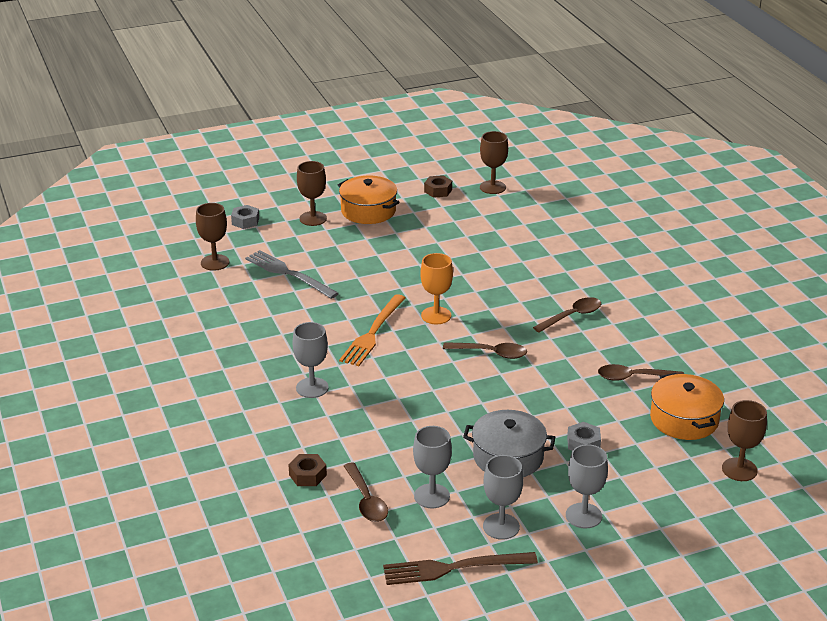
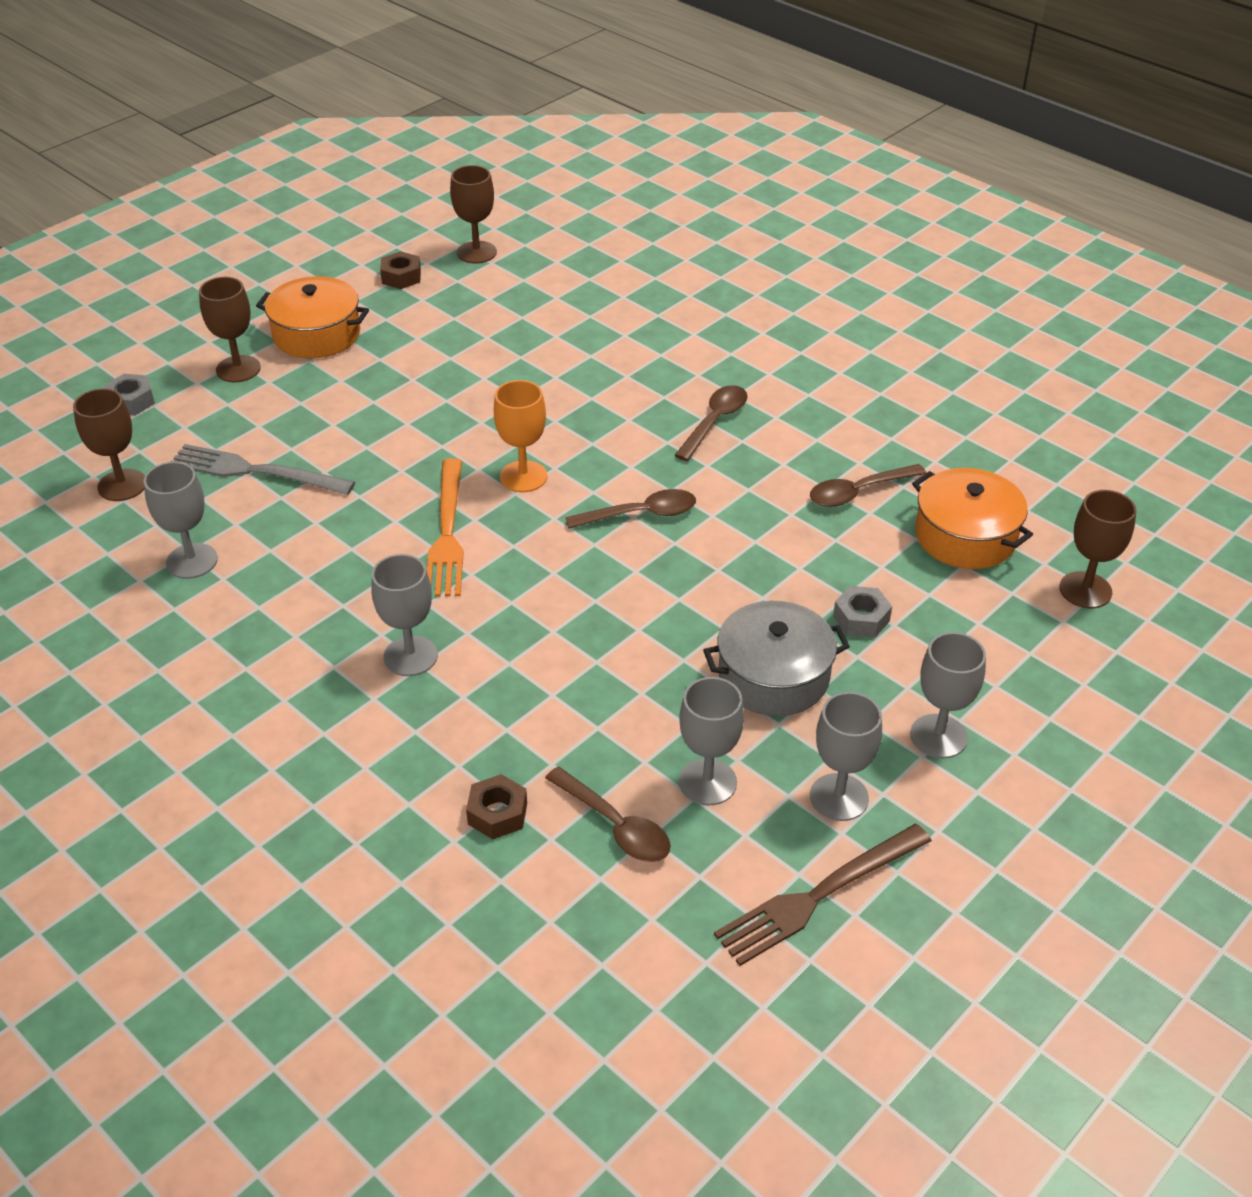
camera: 25 degrees left, 10 degrees up
none -> grey goblet [144,462,218,579]

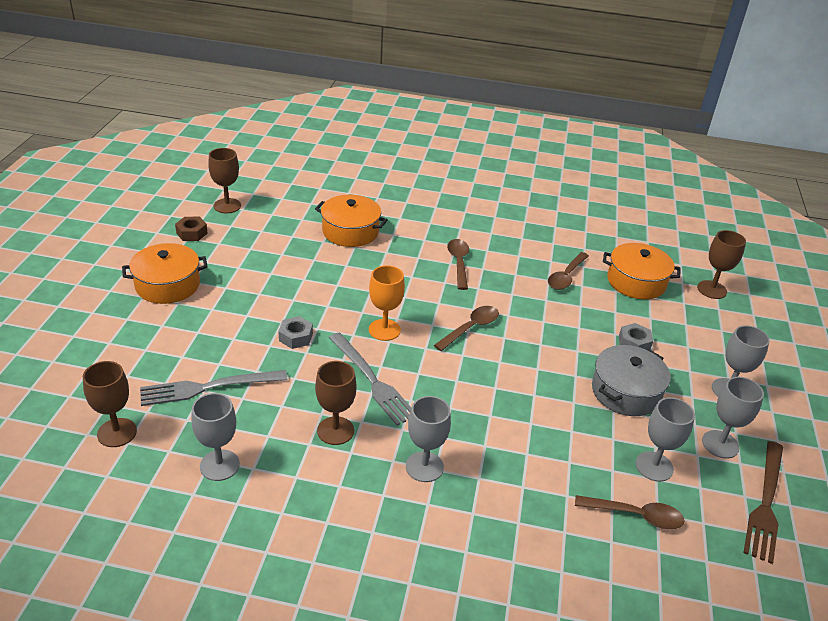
camera: 35 degrees left, 5 degrees down
grey nut [105,374,155,415] -> grey nut moved to [278,316,313,349]
brown goblet [199,277,261,382] -> brown goblet moved to [315,361,357,445]
orange fork [427,458,464,597] -> grey fork [329,332,411,426]
brown nut [466,774,527,839] -> none
none -> orange pot [315,195,387,247]

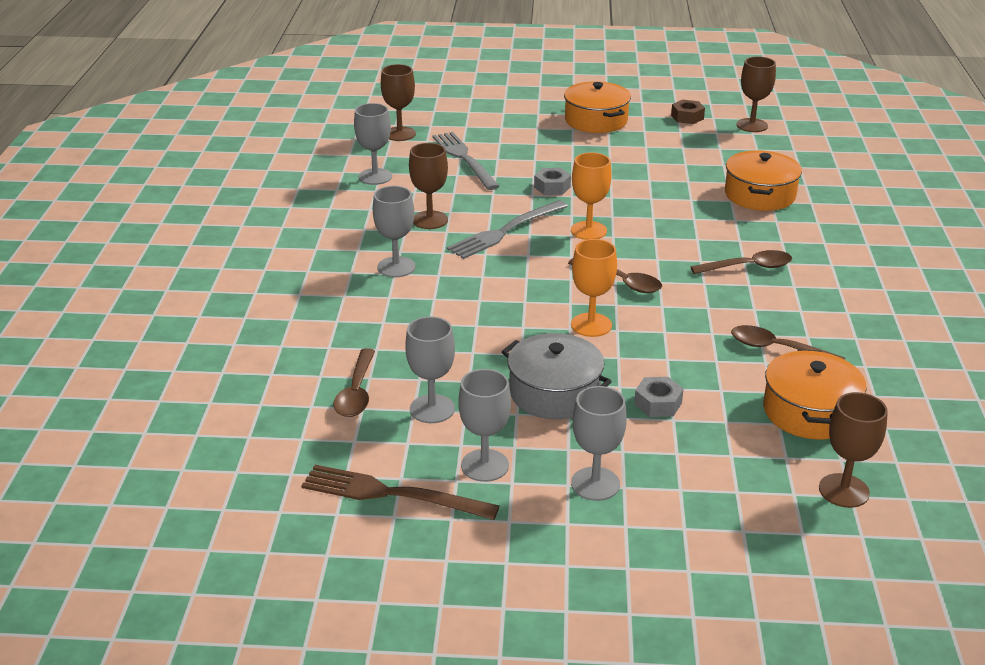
camera: 85 degrees right, 5 degrees down
none -> orange goblet [571,239,617,337]

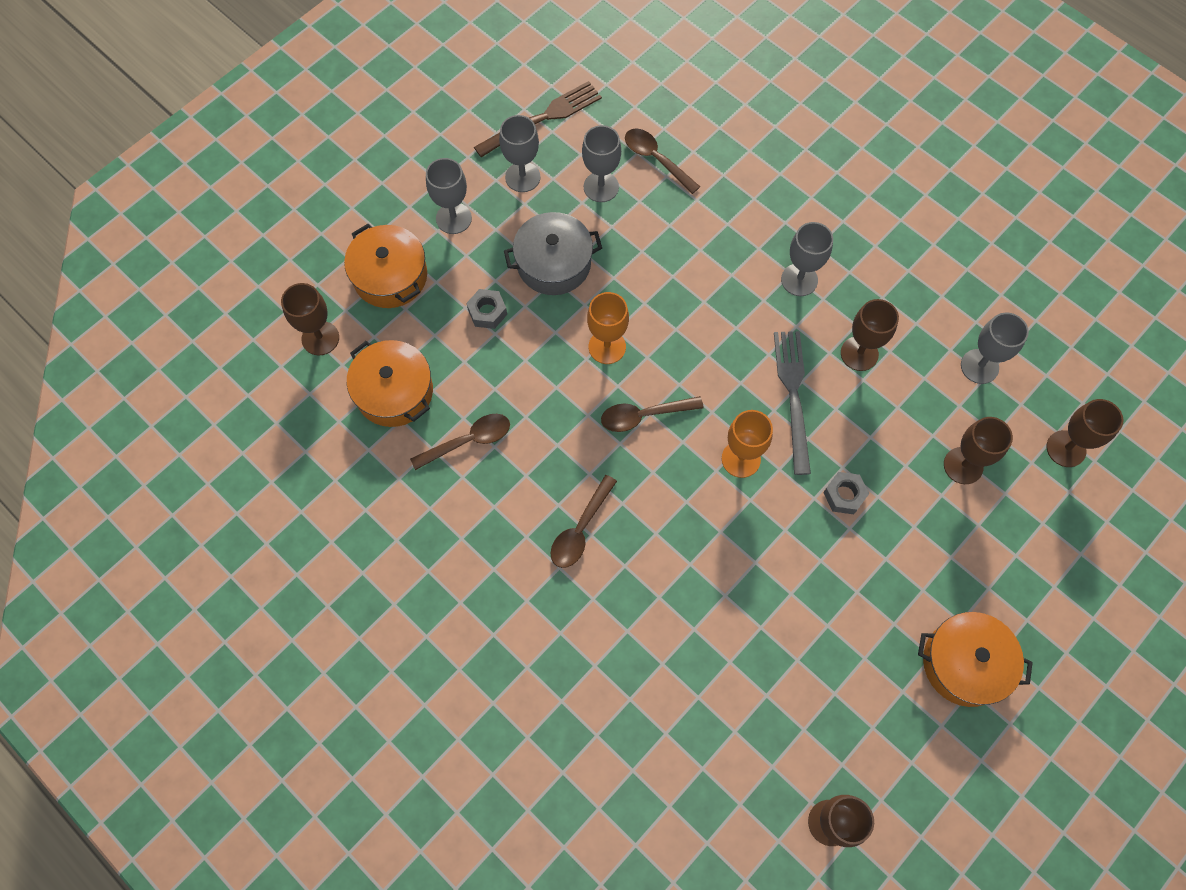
camera: 130 degrees right, 35 degrees up
grey fork [432,132,500,190] -> brown goblet [944,417,1013,484]
brown nut [671,100,705,124] -> none
orange pot [725,150,802,211] -> orange pot moved to [344,224,427,308]

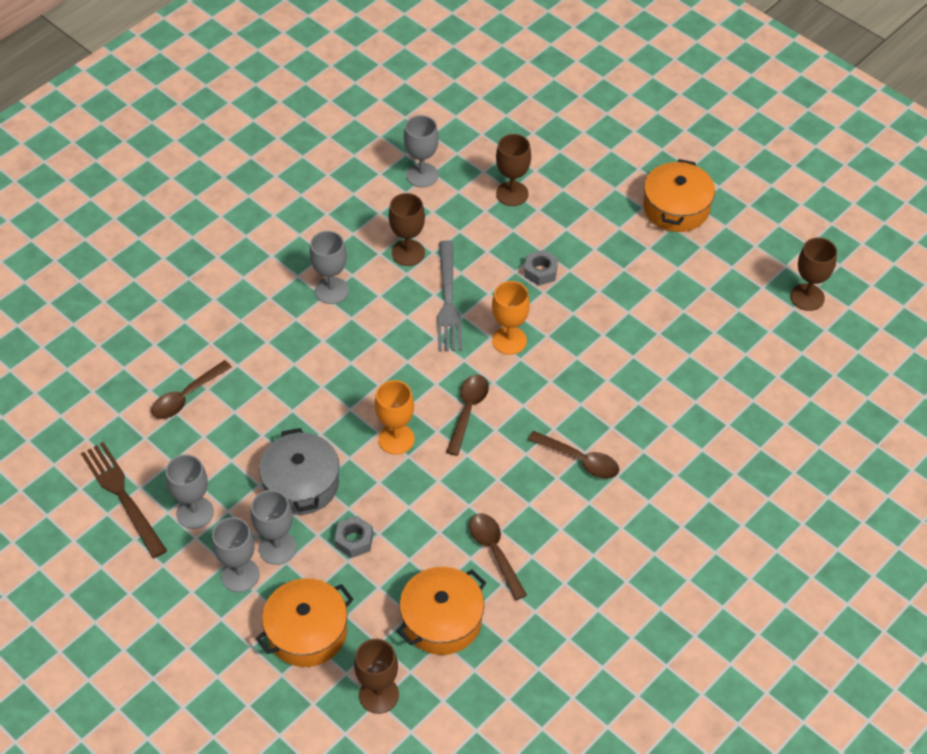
camera: 90 degrees left, 15 degrees down
grey goblet [582,125,621,202] -> grey goblet moved to [251,490,297,565]
brown spoon [601,396,704,432] -> brown spoon turned 150 degrees counterclockwise [446,375,489,456]
grey fork [774,331,811,475] -> grey fork turned 90 degrees counterclockwise [437,240,462,352]
brown goblet [1046,399,1123,467] -> none

